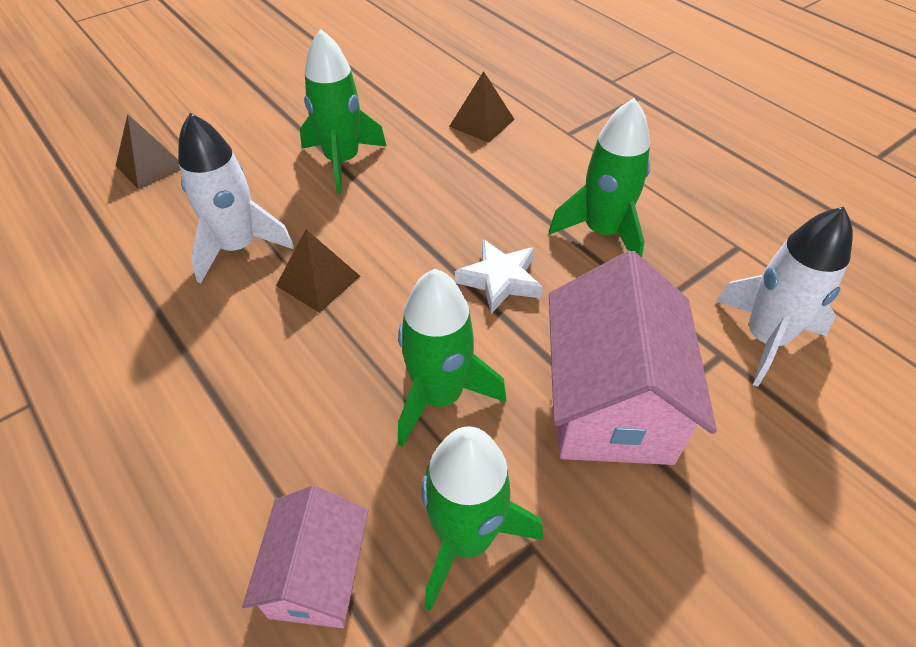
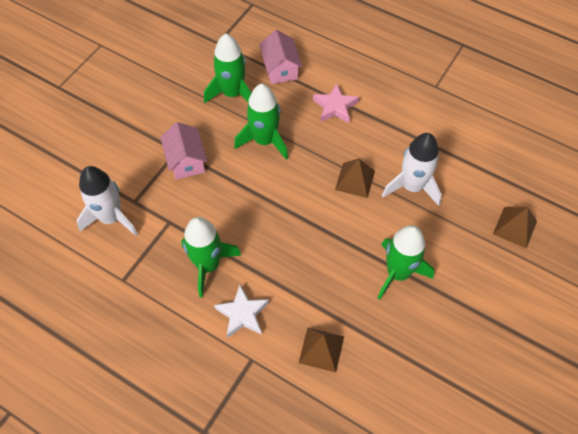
camera: 160 degrees right, 10 degrees up
white star [455,239,543,314] -> white star moved to [214,285,269,338]
pink house [549,251,717,465] -> pink house [160,122,207,180], size x0.58
none -> pink star [313,83,359,123]

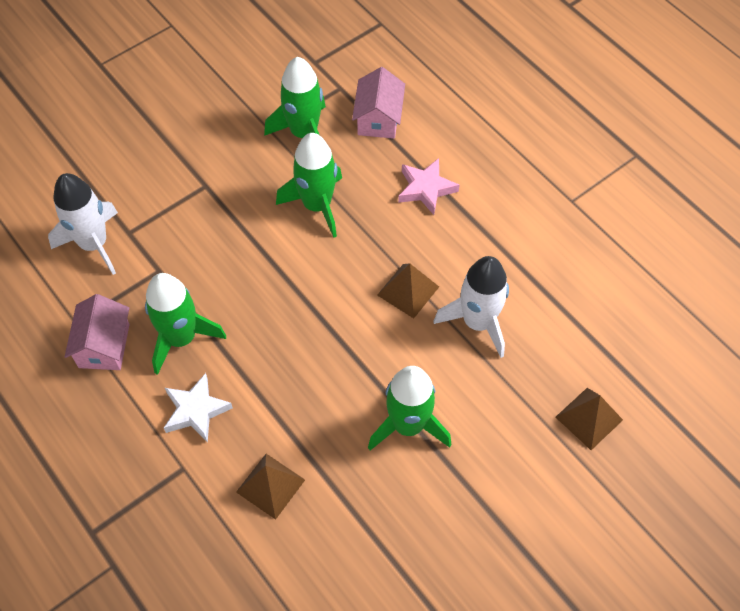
camera: 20 degrees right, 0 degrees up
pink house [160,122,207,180] -> pink house moved to [64,294,129,370]

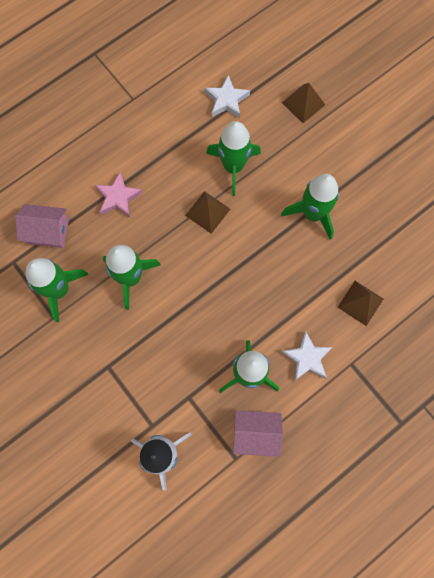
camera: 90 degrees left, 15 degrees up
white rocket [434,256,509,358] -> green rocket [206,121,261,196]
none -> white star [205,75,250,118]

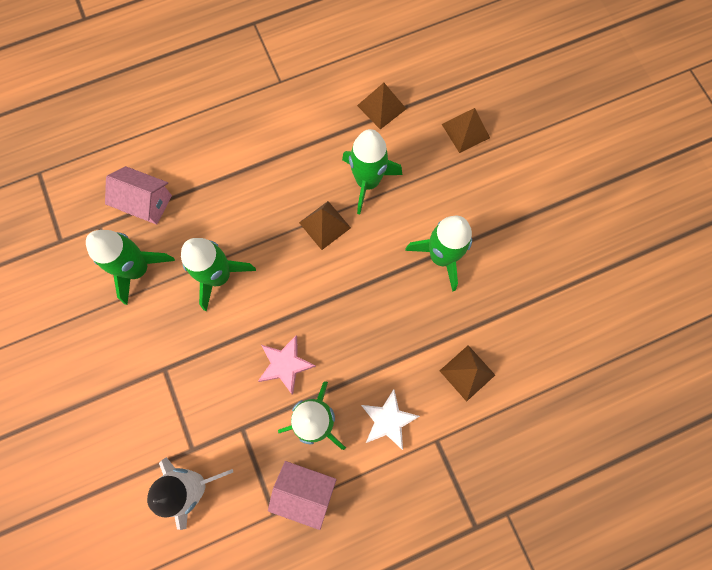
camera: 15 degrees right, 0 degrees up
pink star [95,171,143,218] -> pink star moved to [258,336,316,395]
white star [205,75,250,118] -> brown pyramid [357,83,406,129]

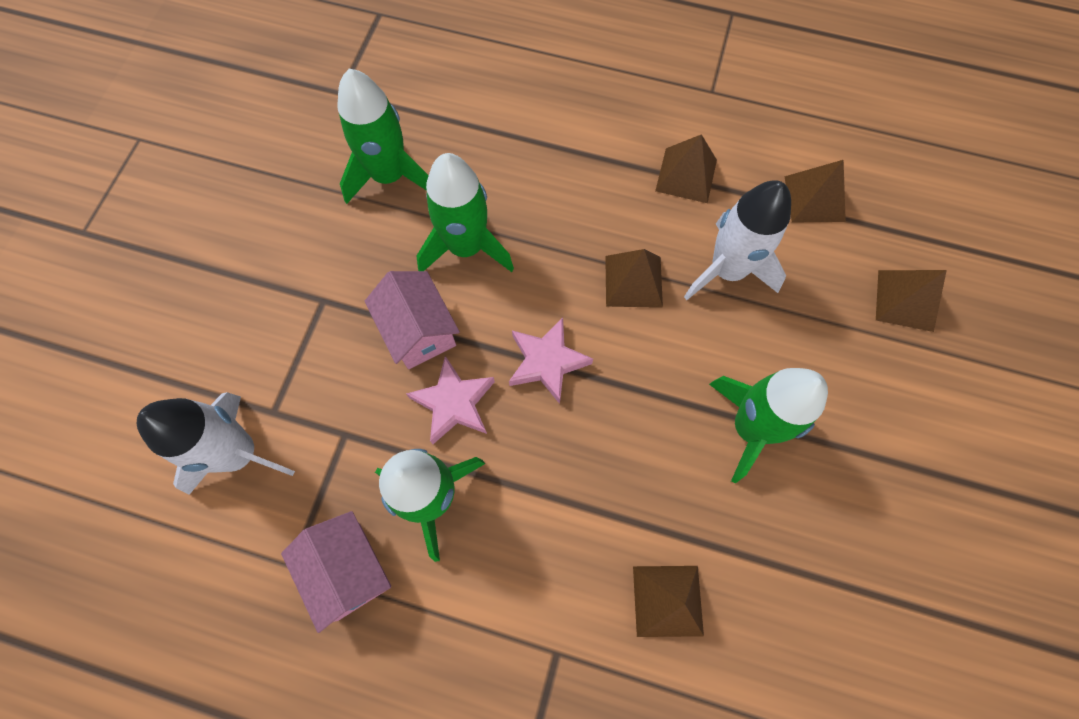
camera: 40 degrees right, 5 degrees down
pink house [105,166,172,225] -> pink house moved to [365,271,460,369]
green rocket [342,129,402,214] -> white rocket [684,180,791,300]
white star [361,389,420,450] -> none
none -> pink star [509,318,593,404]
none -> brown pyramid [655,134,717,203]

